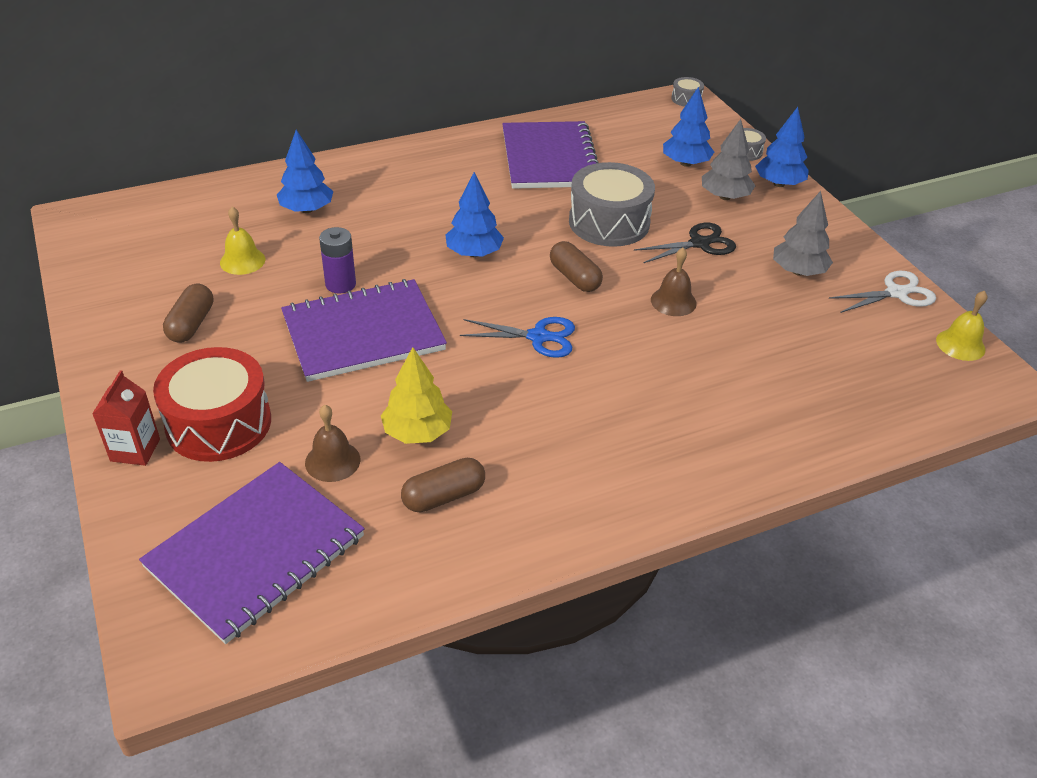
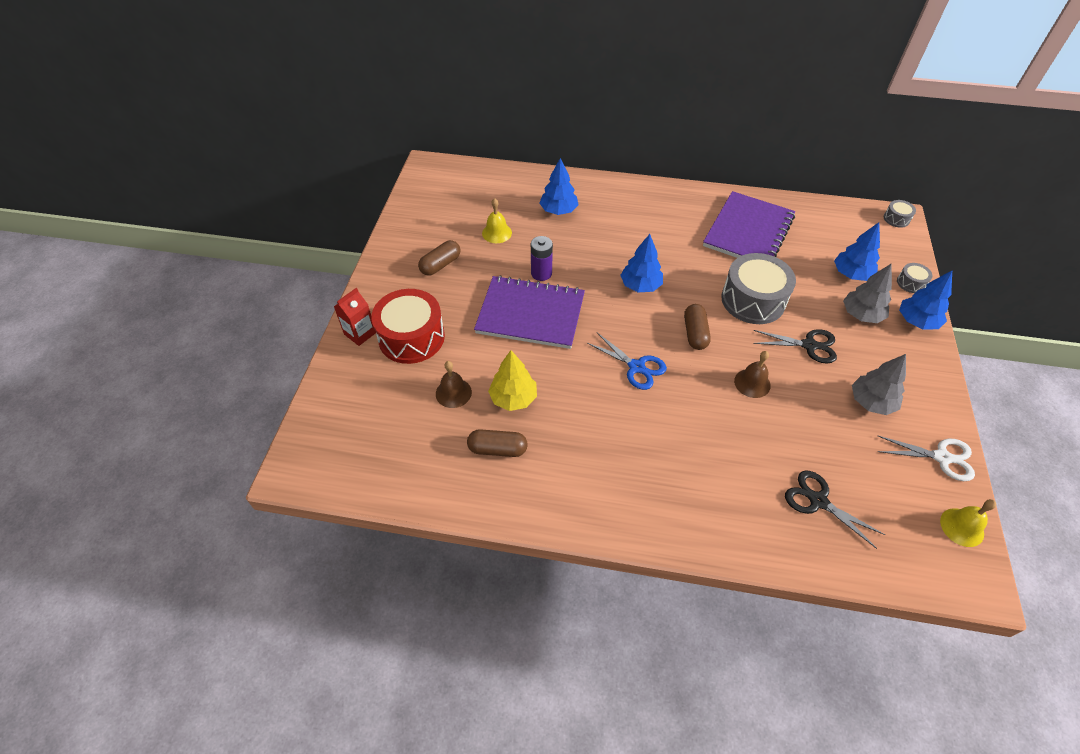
camera: 35 degrees right, 10 degrees up
purple notebook [139,462,365,644] -> none
none -> black scissors [785,471,885,549]

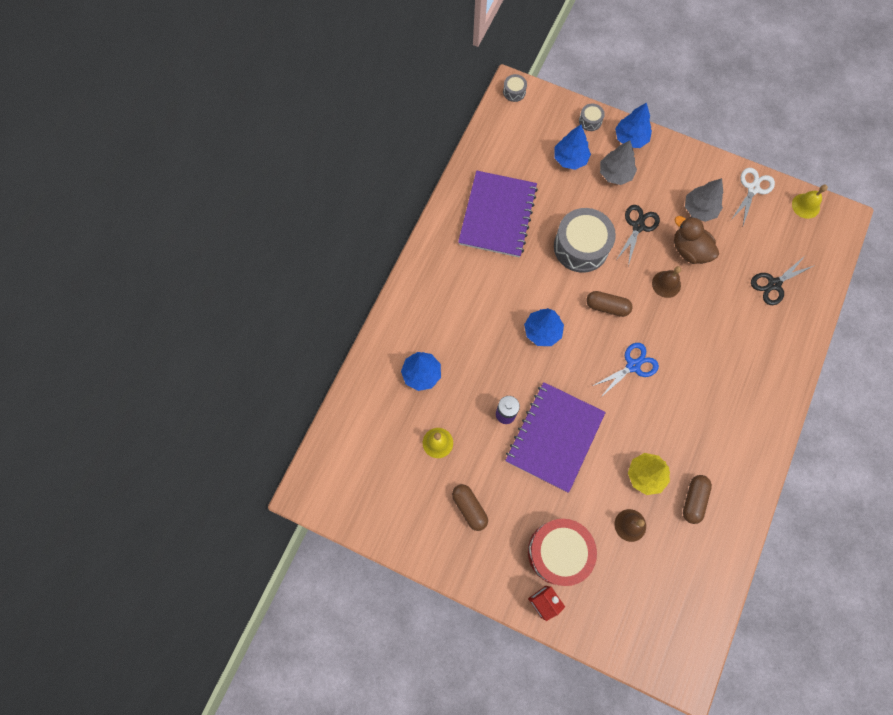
camera: 75 degrees left, 20 degrees up
purple notebook [703,191,795,258] -> purple notebook turned 60 degrees clockwise [458,171,538,257]
none -> brown duck [674,216,719,264]

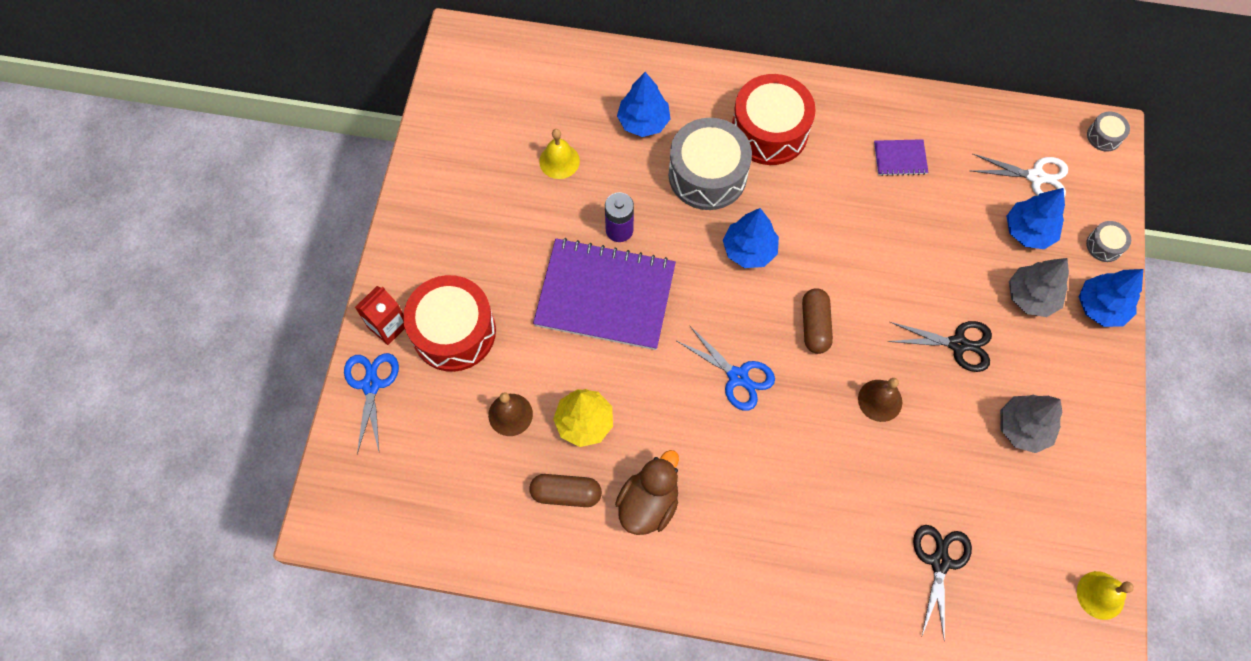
camera: 75 degrees right, 5 degrees down
brown capsule [452,484,488,531] -> none
purple notebook [458,171,538,257] -> purple notebook [874,139,929,176], size x0.42
grey drum [554,208,616,273] -> grey drum moved to [669,118,752,210]
brown duck [674,216,719,264] -> brown duck moved to [615,450,679,535]
white scissors [731,168,775,225] -> white scissors moved to [972,153,1068,197]
black scissors [751,255,815,305] -> black scissors turned 60 degrees clockwise [913,525,972,642]
none -> blue scissors [344,353,399,454]
none -> red drum [732,74,816,165]

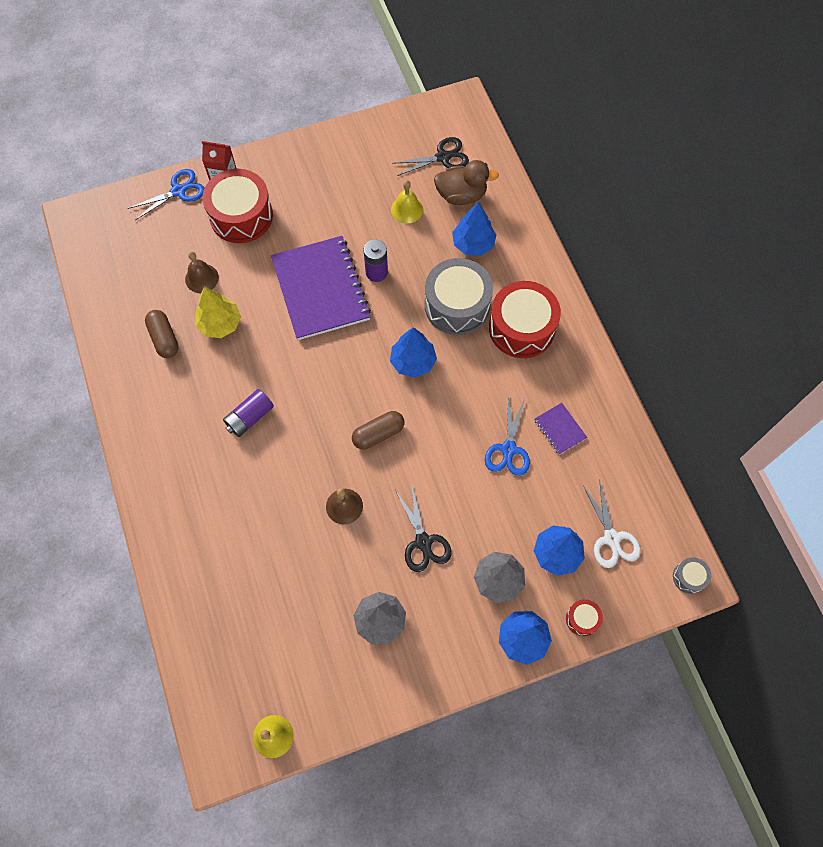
camera: 60 degrees right, 0 degrees up
brown duck [615,450,679,535] -> brown duck moved to [434,160,499,205]
blue scissors [677,326,775,411] -> blue scissors moved to [484,395,530,476]
black scissors [913,525,972,642] -> black scissors moved to [392,137,469,176]
grey drum [1086,221,1131,262] -> red drum [566,599,603,636]
none -> purple battery [223,389,274,437]

